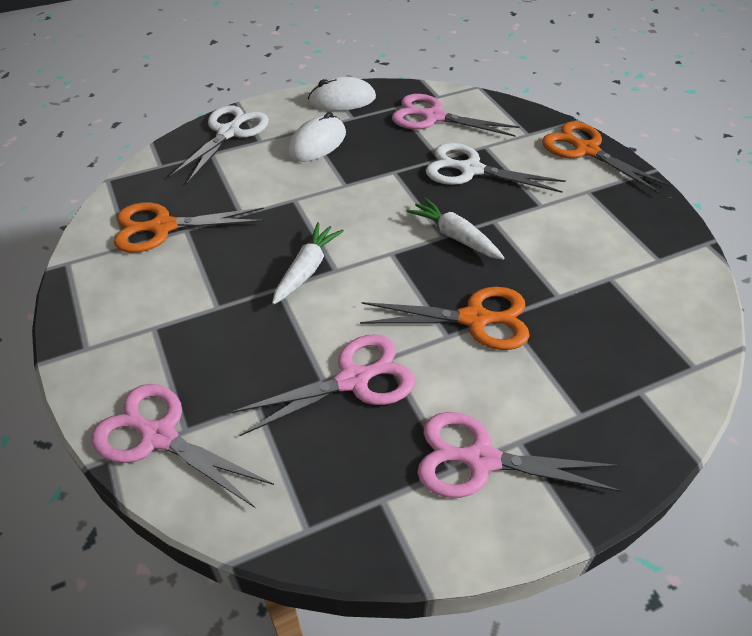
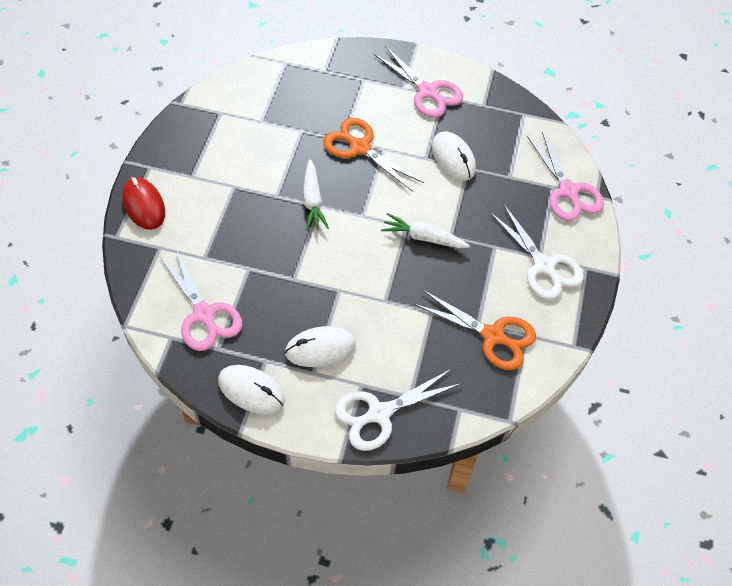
camera: 145 degrees left, 10 degrees up
pink scissors [230,334,415,436] -> white mouse [432,131,476,180]
white carrot [272,222,344,305] -> white carrot turned 45 degrees clockwise [381,213,470,248]
white scissors [426,143,565,193] -> white scissors moved to [489,204,584,300]
orange scissors [542,122,671,194] -> red mouse [122,177,165,230]

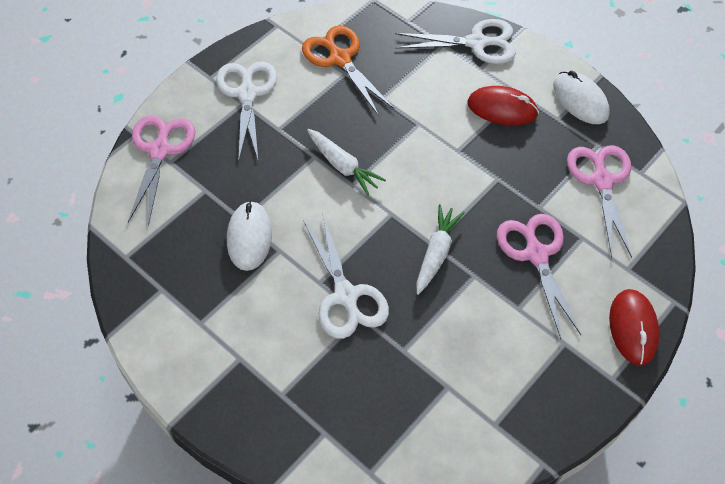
camera: 150 degrees left, 0 degrees up
white mouse [285,326,356,367] -> red mouse [467,86,539,126]
orange scissors [323,118,424,192] -> white scissors [303,216,389,339]
pink scissors [374,46,463,118] -> pink scissors moved to [497,214,581,339]

